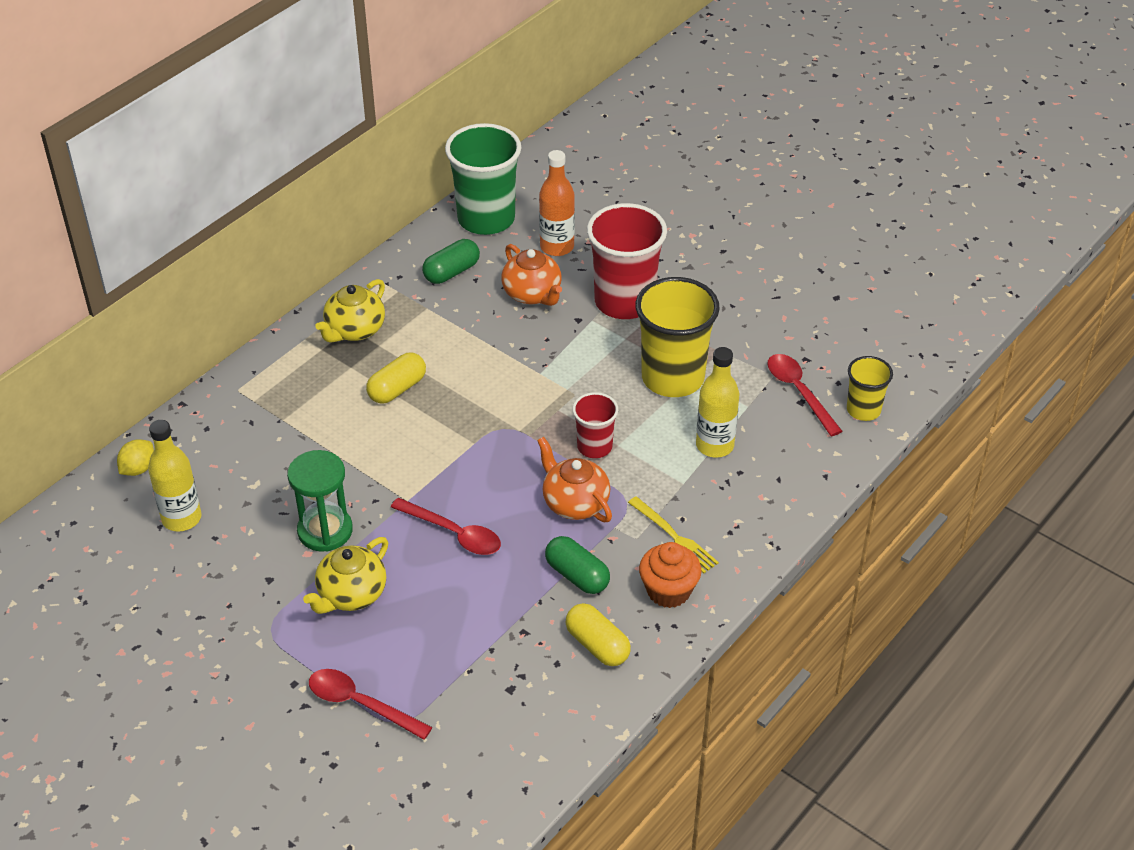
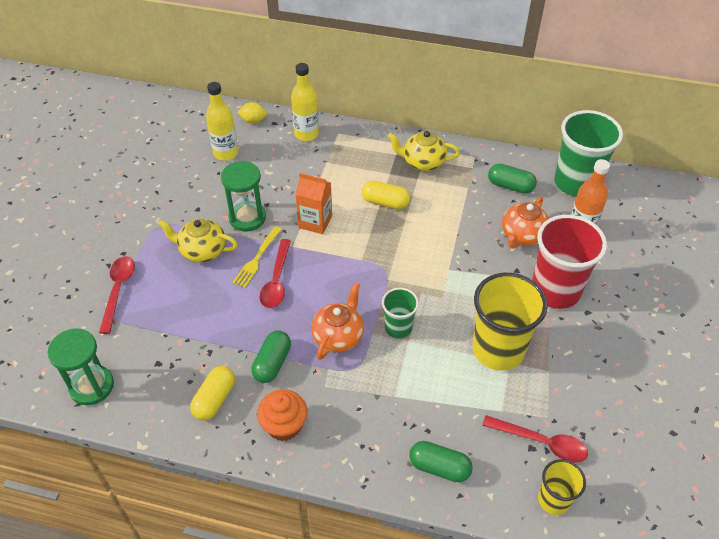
camera: 65 degrees right, 5 degrees up
red cup [572,392,618,458] -> green cup [382,288,419,338]
yellow fork [628,496,719,573] -> yellow fork moved to [232,226,282,288]
yellow bottle [696,347,739,458] -> yellow bottle moved to [291,63,319,141]
red spoon [767,354,842,436] -> red spoon turned 75 degrees clockwise [482,415,588,463]
none -> green hourglass [48,328,114,405]
none -> orange carton [295,173,332,234]
none -> green capsule [409,441,473,482]

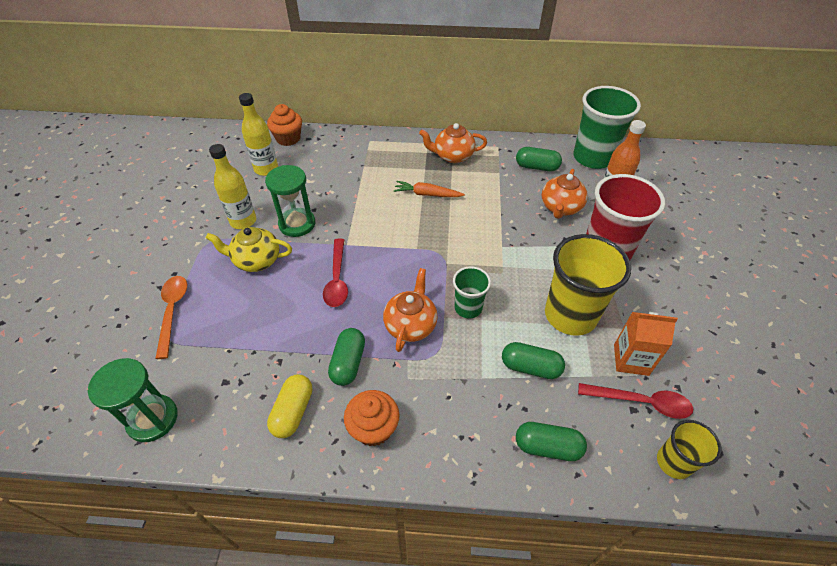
camera: 10 degrees left, 0 degrees up
red spoon [99,256,135,334] -> orange spoon [155,276,187,359]
yellow fork [232,226,282,288] -> none
yellow lemon [237,102,267,124] -> orange cupcake [267,104,302,146]
yellow bottle [291,63,319,141] -> yellow bottle moved to [209,144,256,229]
orange carton [295,173,332,234] -> orange carton moved to [614,312,678,376]
yellow capsule [362,181,411,209] -> orange carrot [394,181,465,197]
yellow teapot [387,131,460,171] -> orange teapot [419,123,487,163]
none -> green capsule [502,342,565,379]

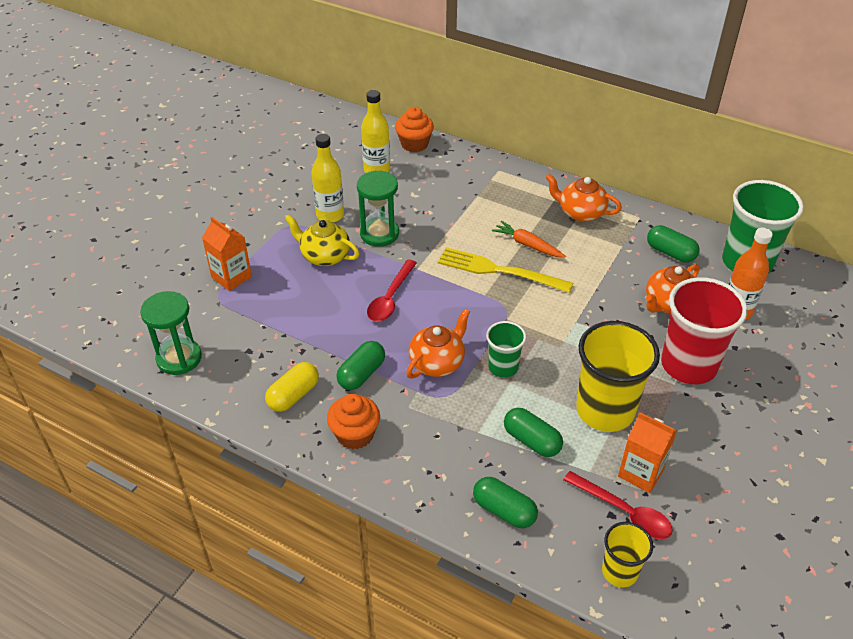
camera: 25 degrees right, 5 degrees down
orange spoon [155,276,187,359] -> orange carton [202,217,252,291]
none -> yellow fork [438,247,573,293]

